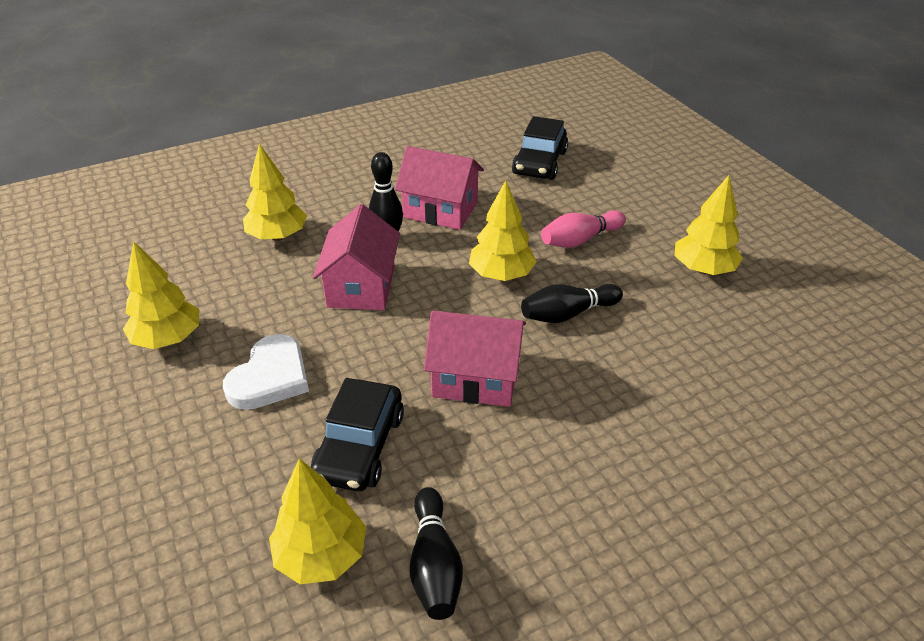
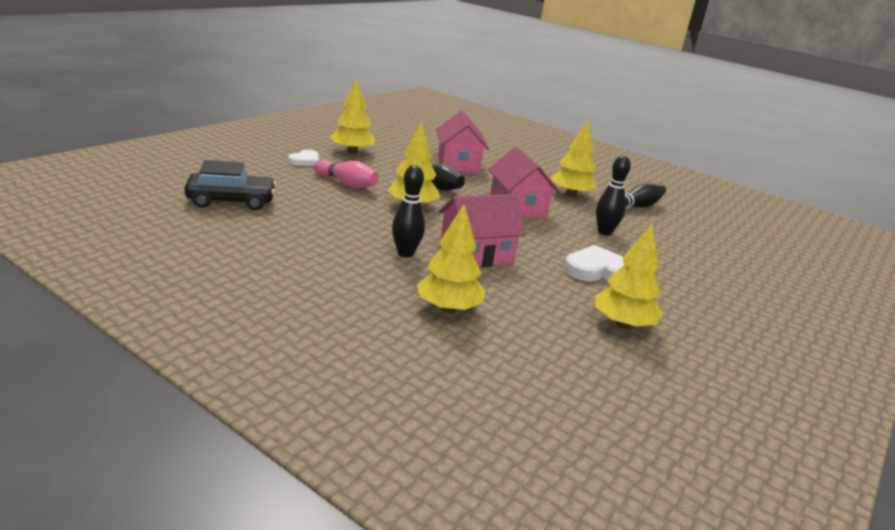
camera: 120 degrees left, 15 degrees down
yellow tree [269,458,366,584] -> yellow tree moved to [551,120,597,197]
black car [311,378,404,491] -> black bowling pin [596,156,631,236]
pink house [395,146,484,230] -> pink house moved to [436,111,489,174]
none -> white heart [288,150,319,166]

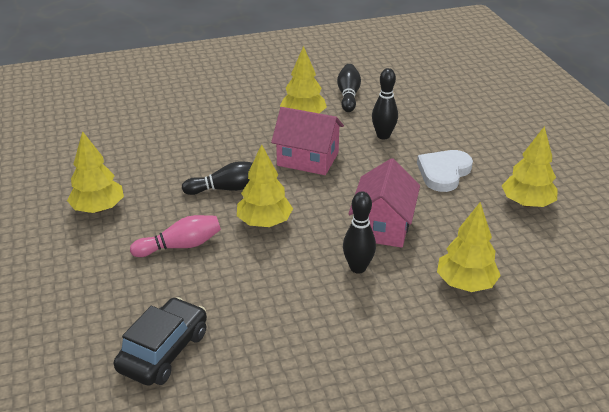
camera: 50 degrees left, 10 degrees up
white heart [288,150,319,166] -> none
pink house [436,111,489,174] -> none

